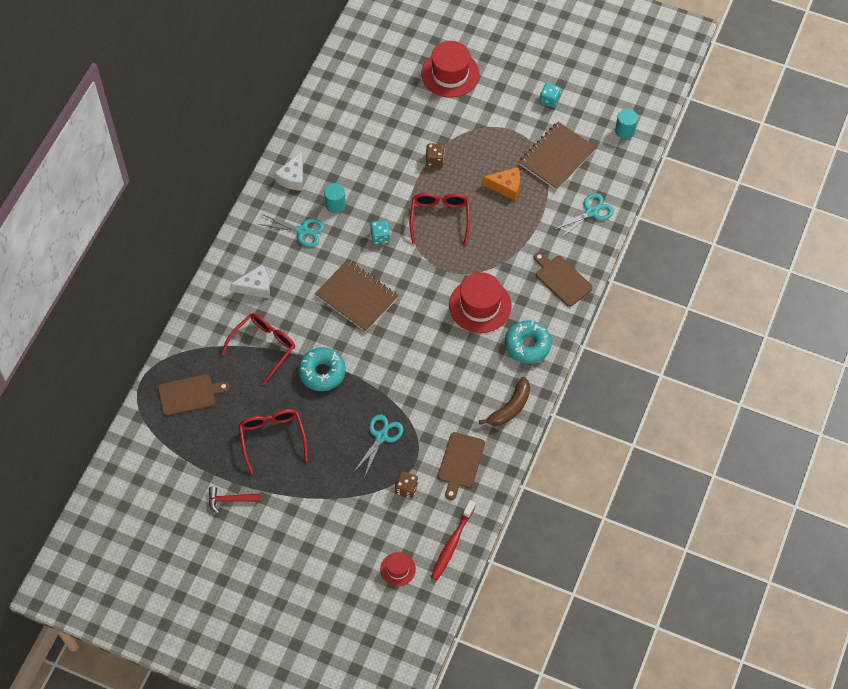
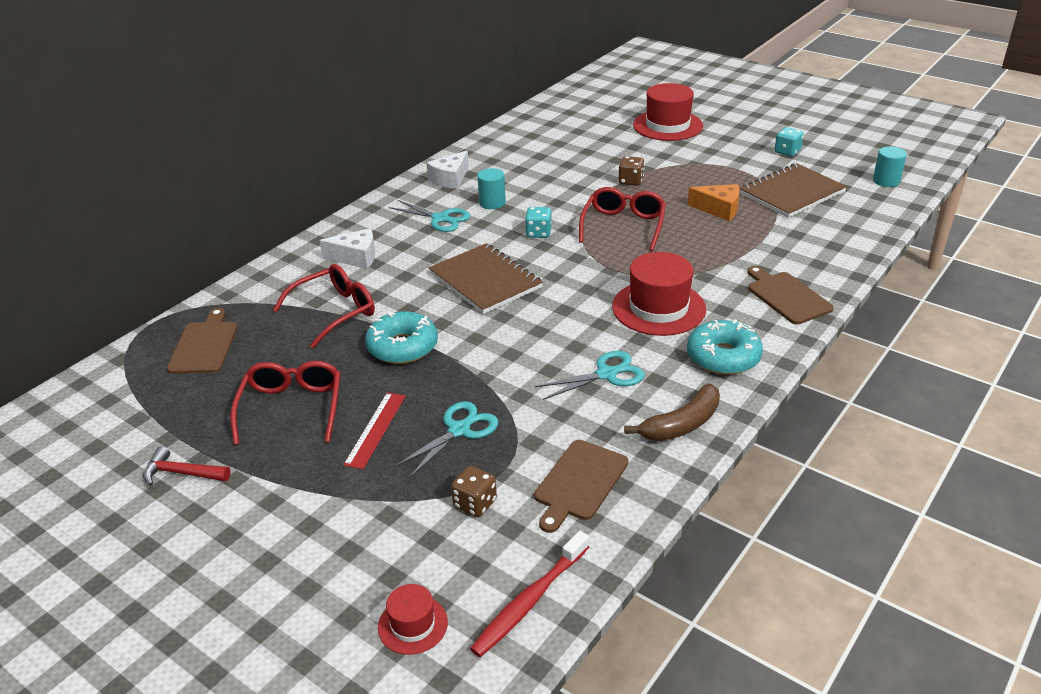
camera: 15 degrees right, 25 degrees down
brown cutting board [158,374,230,416] -> brown cutting board turned 90 degrees counterclockwise [167,308,238,374]
turquoise scissors [554,193,614,239] -> turquoise scissors moved to [535,351,645,400]
none -> red ruler [343,392,406,469]

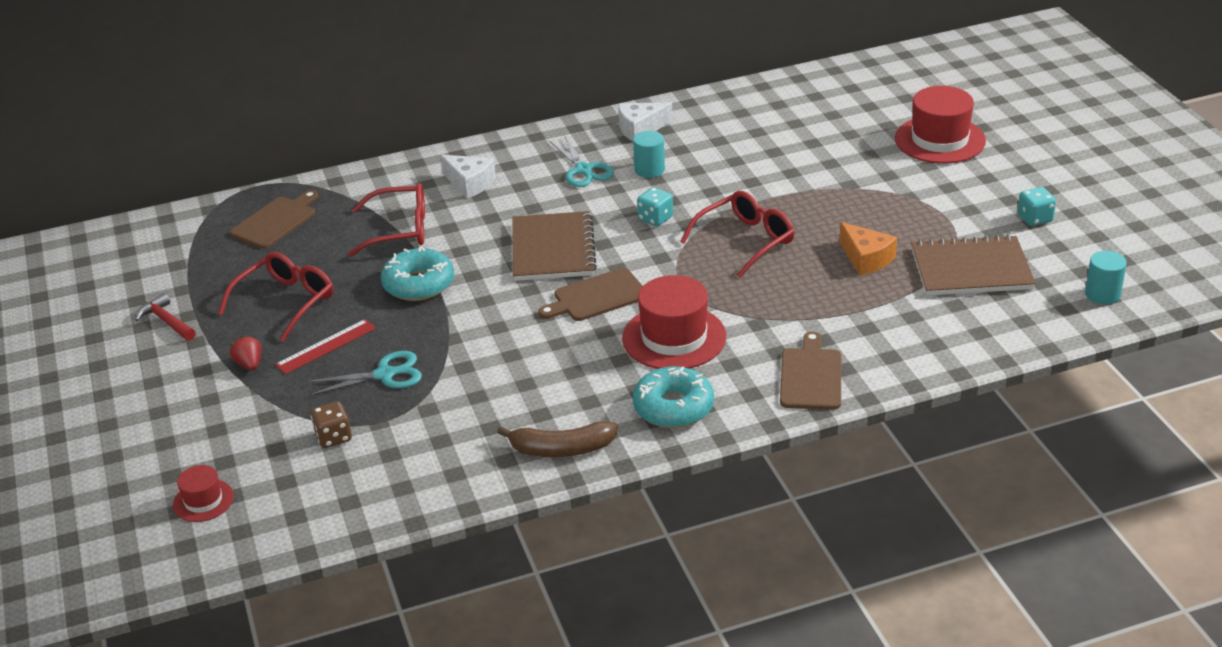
camera: 35 degrees right, 0 degrees up
red toothbrush [470,531,589,657] -> none
brown cutting board [534,440,629,533] -> brown cutting board moved to [538,268,643,321]
turquoise scissors [535,351,645,400] -> none
brown dice [619,156,645,186] -> none
none -> red strawberry [230,336,262,370]

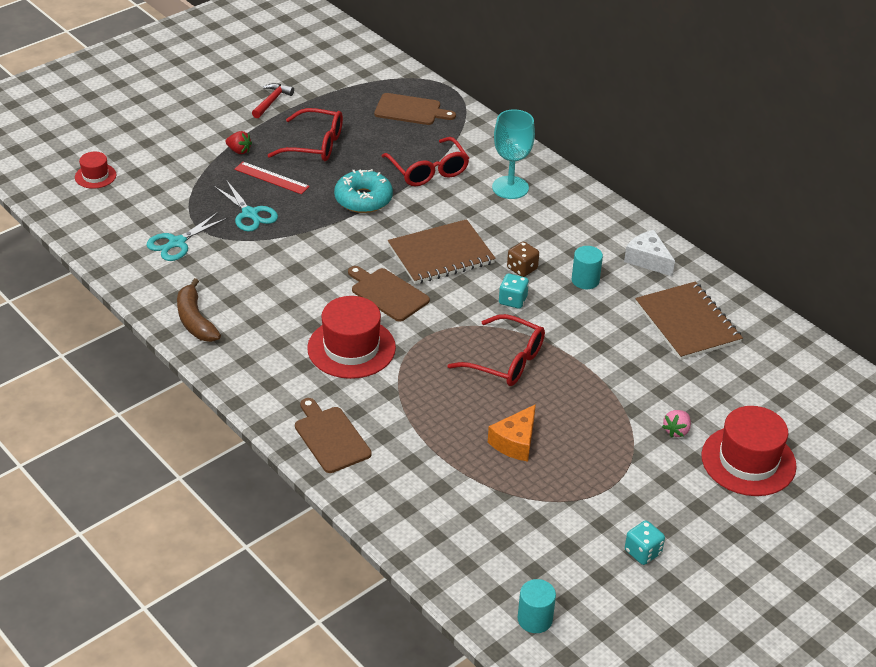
camera: 65 degrees right, 5 degrees up
red strawberry [230,336,262,370] -> red strawberry turned 75 degrees clockwise [225,131,252,154]
brown dice [311,401,352,448] -> brown dice moved to [507,241,539,277]
white cheese [440,155,496,199] -> turquoise goblet [492,110,535,199]
turquoise scissors [550,137,614,187] -> turquoise scissors moved to [146,212,228,261]
turquoise donut [633,366,714,428] -> none
brown cutting board [780,331,841,410] -> brown cutting board turned 105 degrees counterclockwise [295,398,372,473]
brown notebook [911,234,1036,295] -> brown notebook moved to [635,281,743,360]
none -> pink strawberry [662,410,691,437]

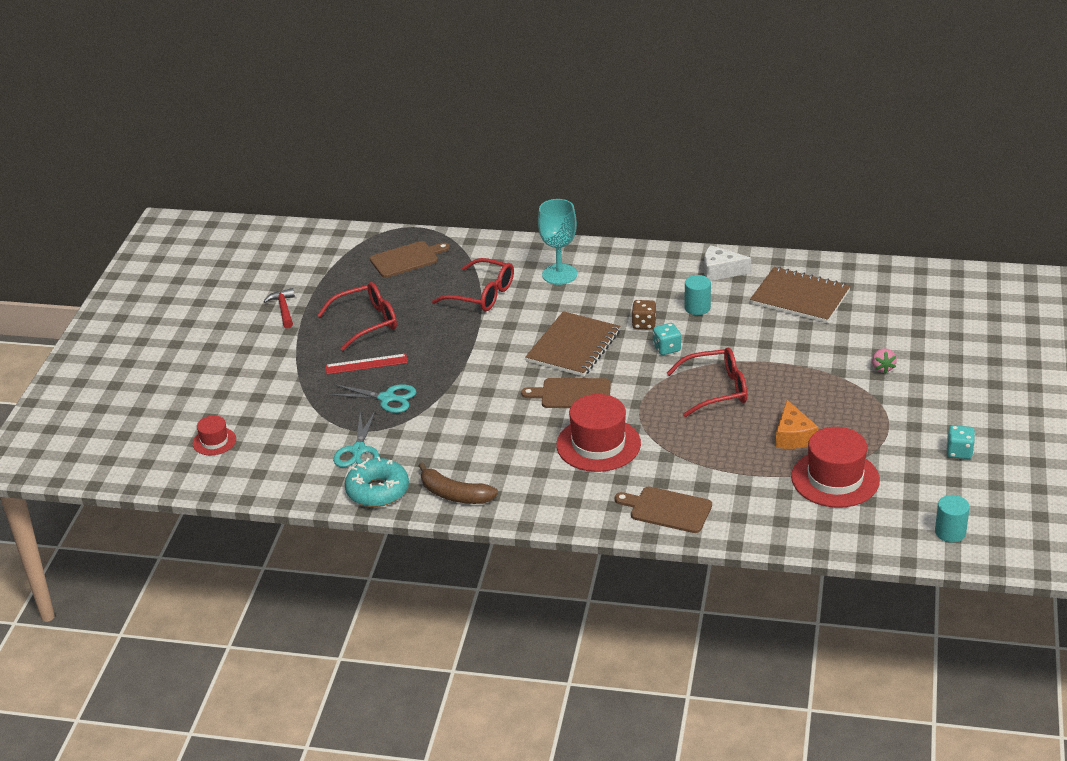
camera: 35 degrees left, 5 degrees down
red strawberry [225,131,252,154] -> none
turquoise donut [334,169,393,213] -> turquoise donut moved to [345,457,409,507]
red hat [701,406,797,496] -> red hat moved to [791,427,880,508]

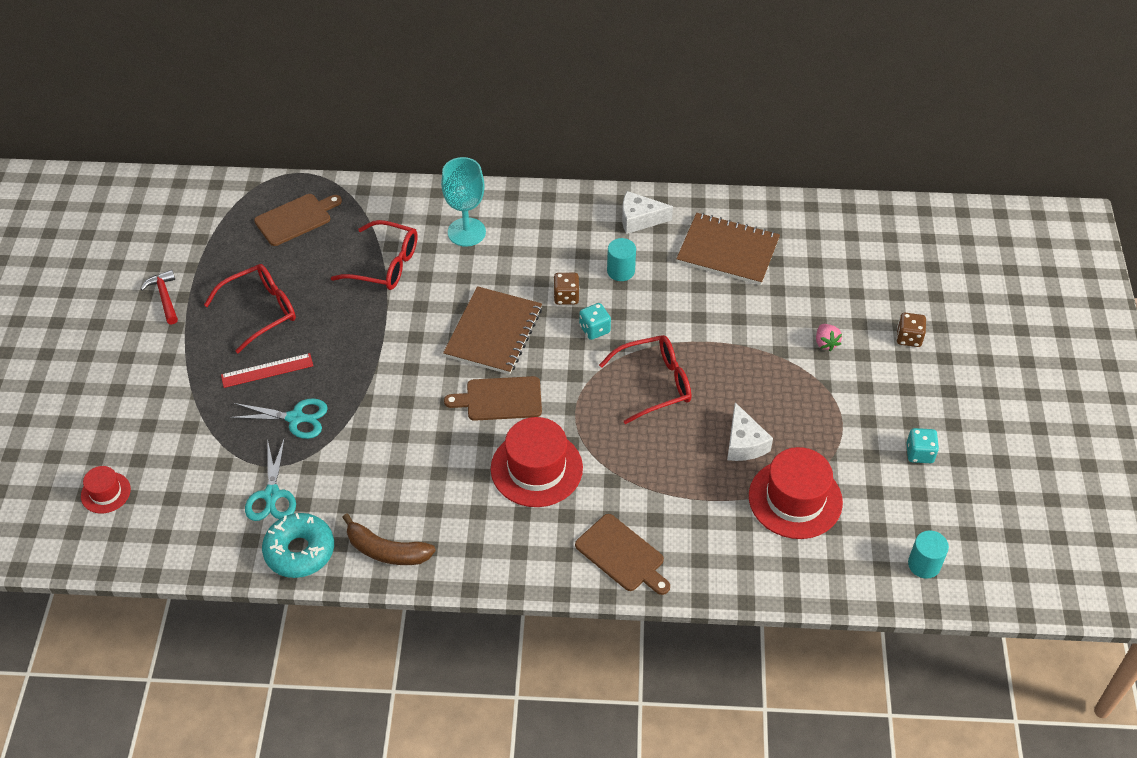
camera: 10 degrees left, 15 degrees up
brown cutting board [614,487,712,533] -> brown cutting board turned 150 degrees counterclockwise [575,514,670,595]
orange cheese [776,400,819,449] -> white cheese [727,402,773,461]
none -> brown dice [896,313,926,347]

